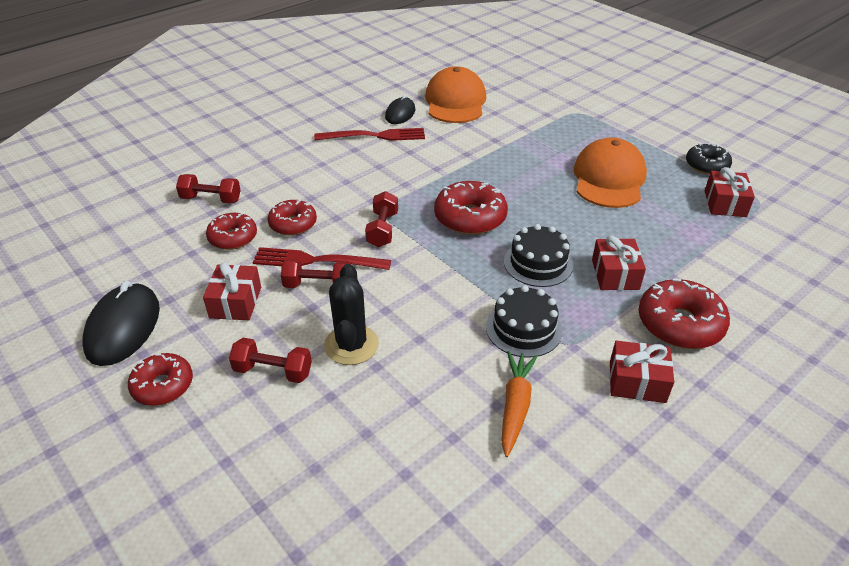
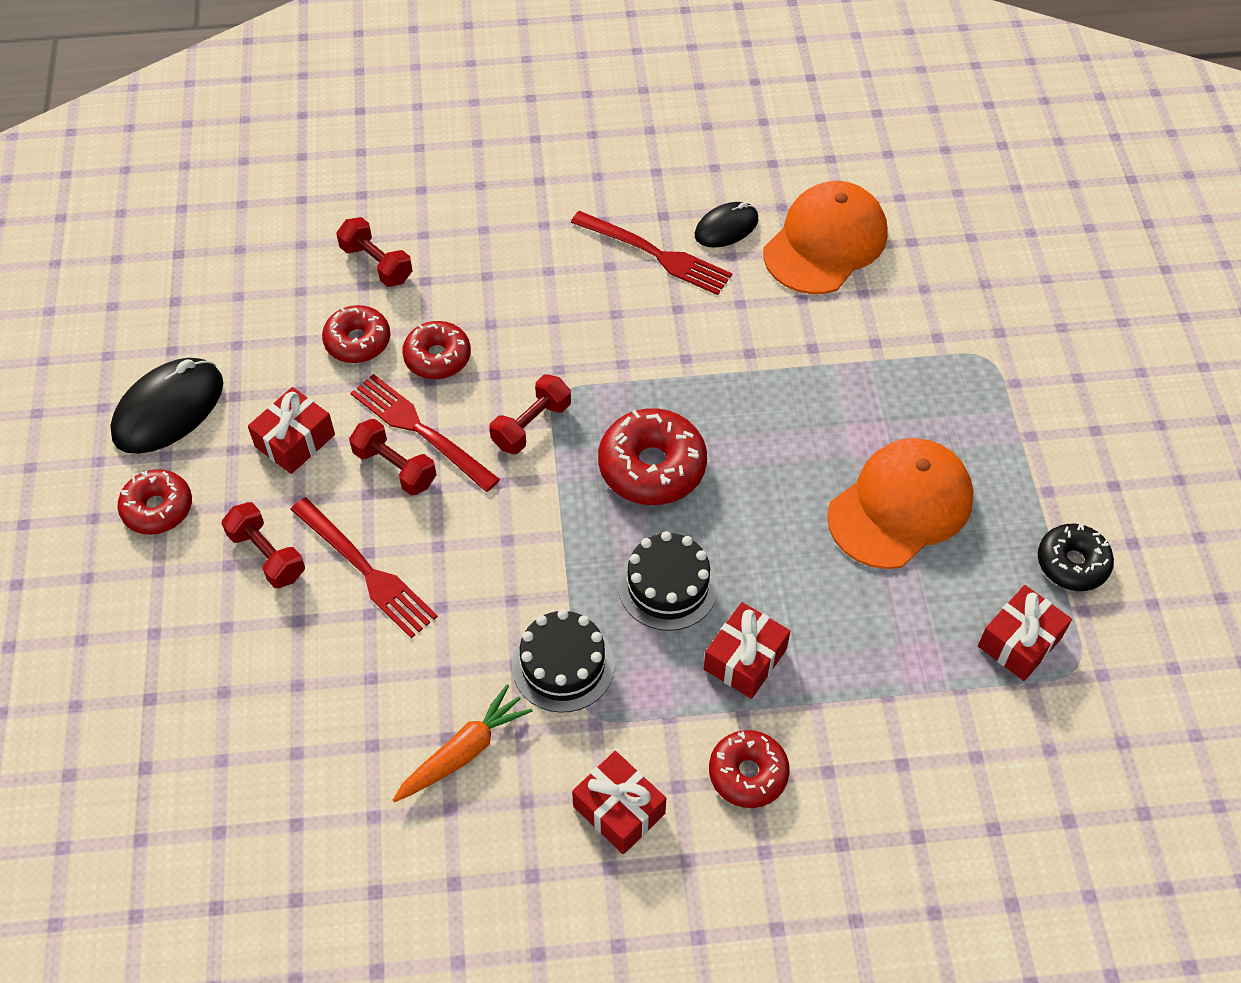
camera: 35 degrees right, 15 degrees up
black cactus [324,264,379,365] -> red fork [290,497,438,638]
red donut [638,278,730,349] -> red donut [709,730,790,808], size x0.66

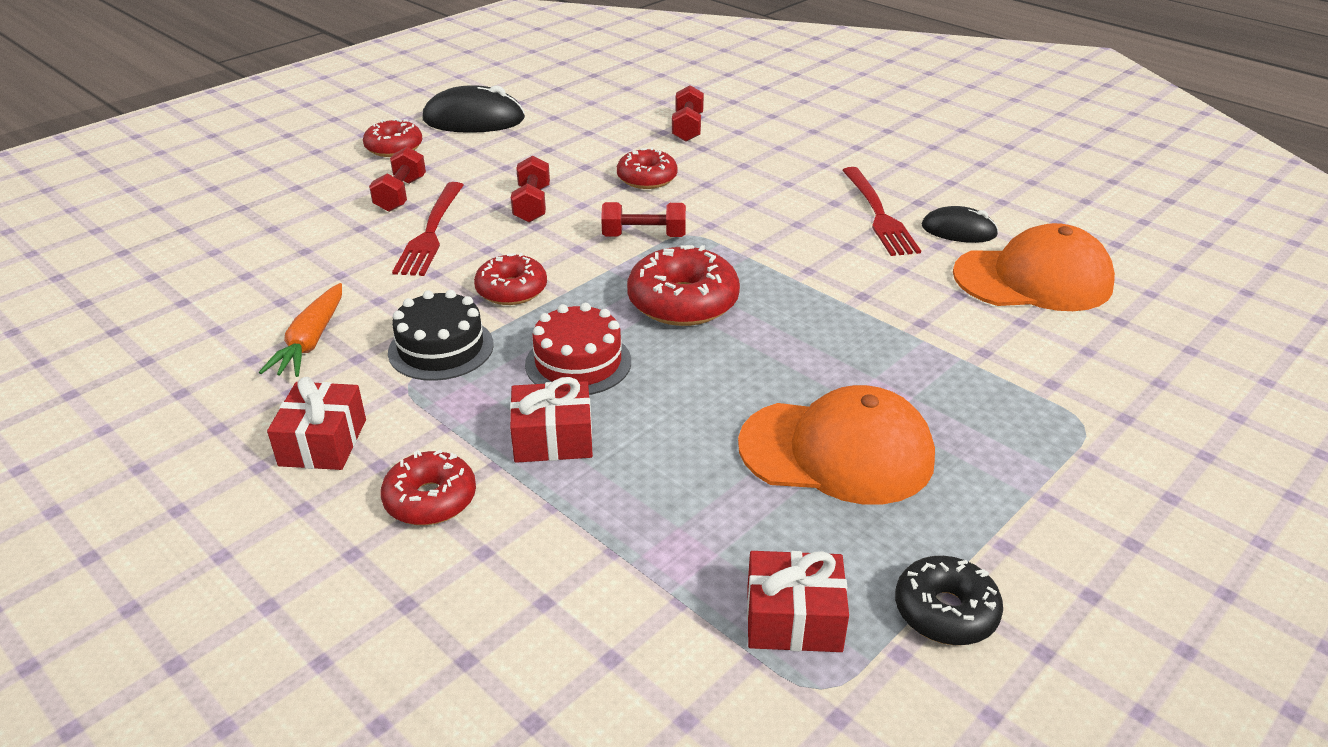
camera: 50 degrees right, 20 degrees down
red gift [248,387,335,474] -> none
red donut [322,305,390,363] -> red donut moved to [474,253,547,305]
red fork [351,374,500,492] -> none
orange carrot [393,685,533,802] -> orange carrot turned 90 degrees clockwise [259,283,342,377]
black cake [618,531,718,631] -> red cake [525,303,631,395]

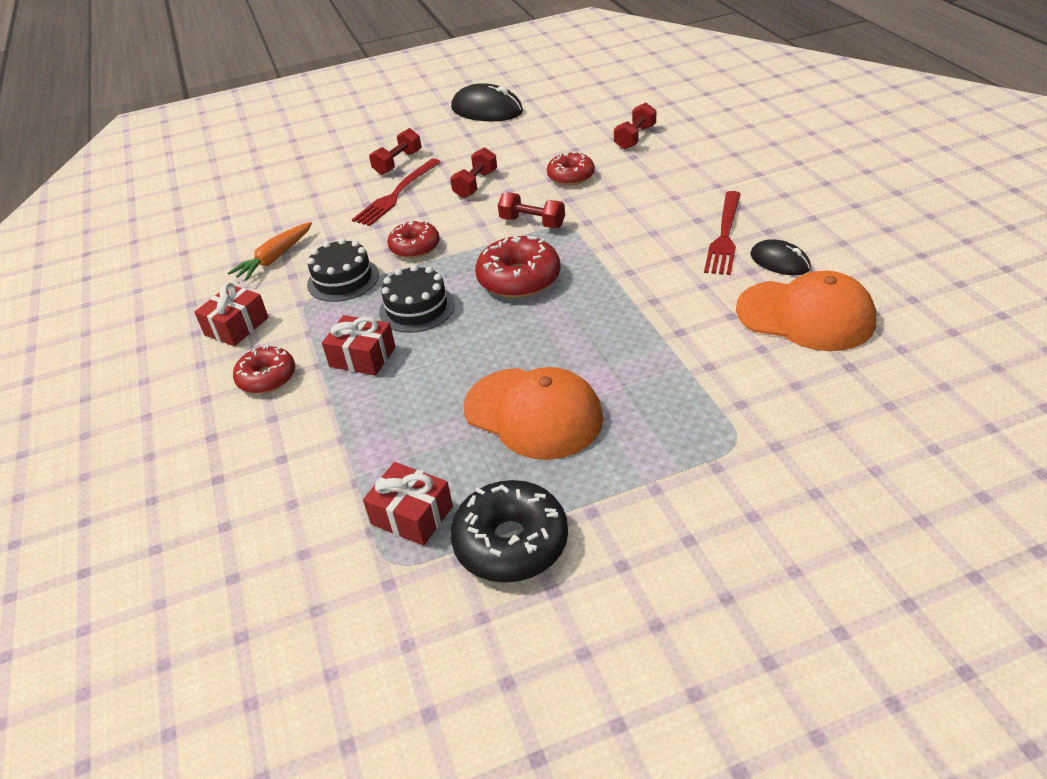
camera: 30 degrees right, 5 degrees up
red donut [363,118,422,157] -> none
red cake [525,303,631,395] -> black cake [379,265,455,333]
black donut [895,556,1003,645] -> black donut [450,480,568,583], size x1.52

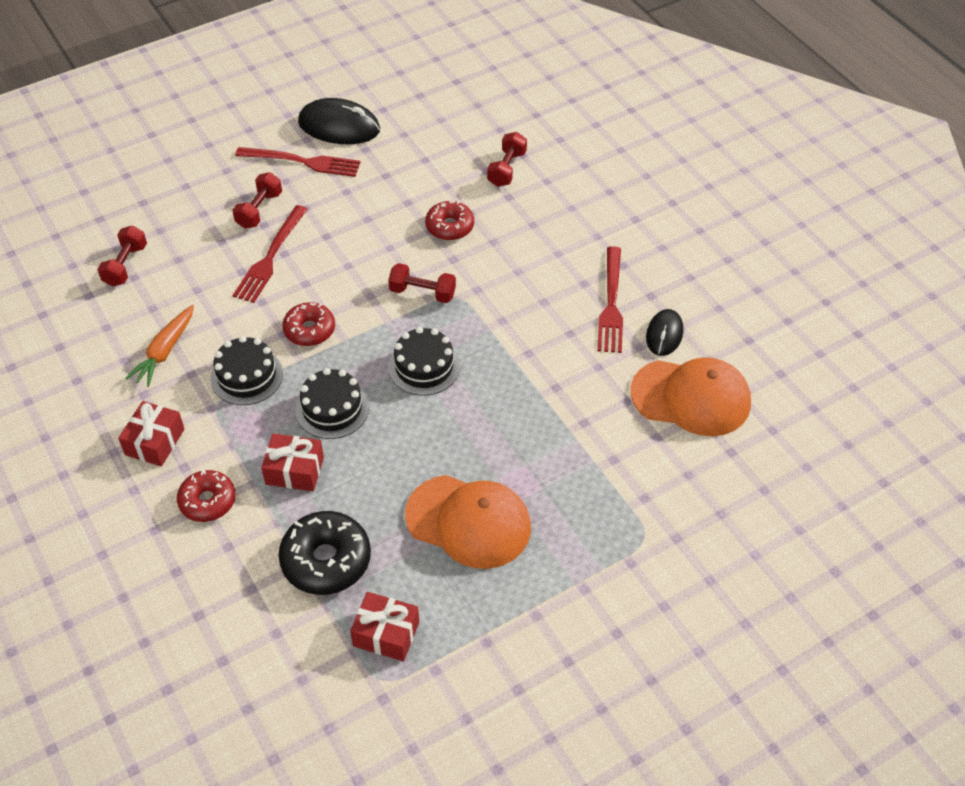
camera: 15 degrees left, 10 degrees up
red dumbbell [450,147,497,198] -> red dumbbell moved to [98,225,147,287]
black donut [450,480,568,583] -> black donut moved to [278,511,371,595]
red donut [475,236,561,298] -> black cake [389,327,460,396]
black mouse [750,239,811,275] -> black mouse turned 75 degrees clockwise [646,309,683,356]
none -> red fork [235,147,361,177]

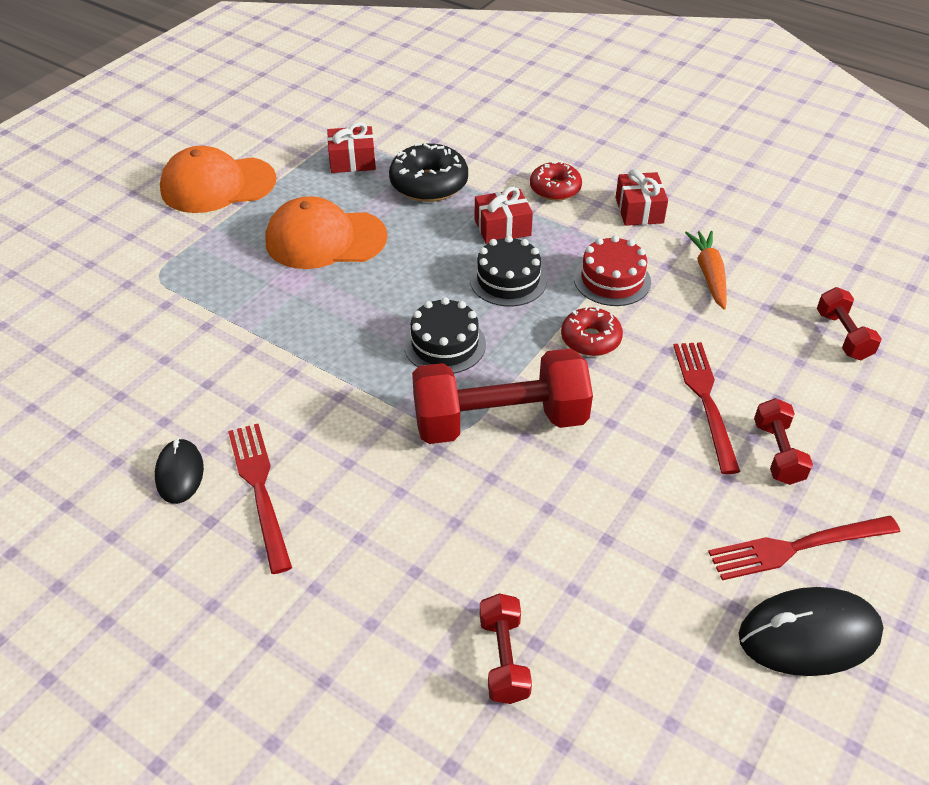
camera: 155 degrees right, 5 degrees down
black cake [211,336,283,405] -> red cake [574,235,651,306]
red dumbbell [388,263,456,303] -> red dumbbell [412,348,593,444], size x2.04
red donut [425,201,474,240] -> none
orange cap [631,358,751,436] -> orange cap moved to [160,146,276,213]

